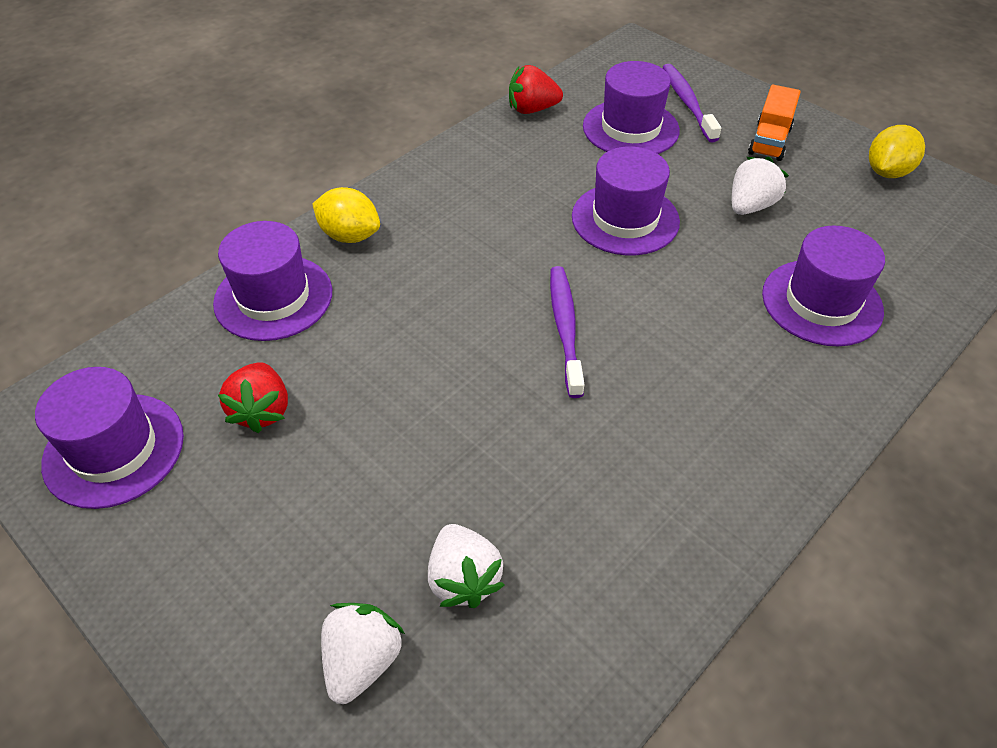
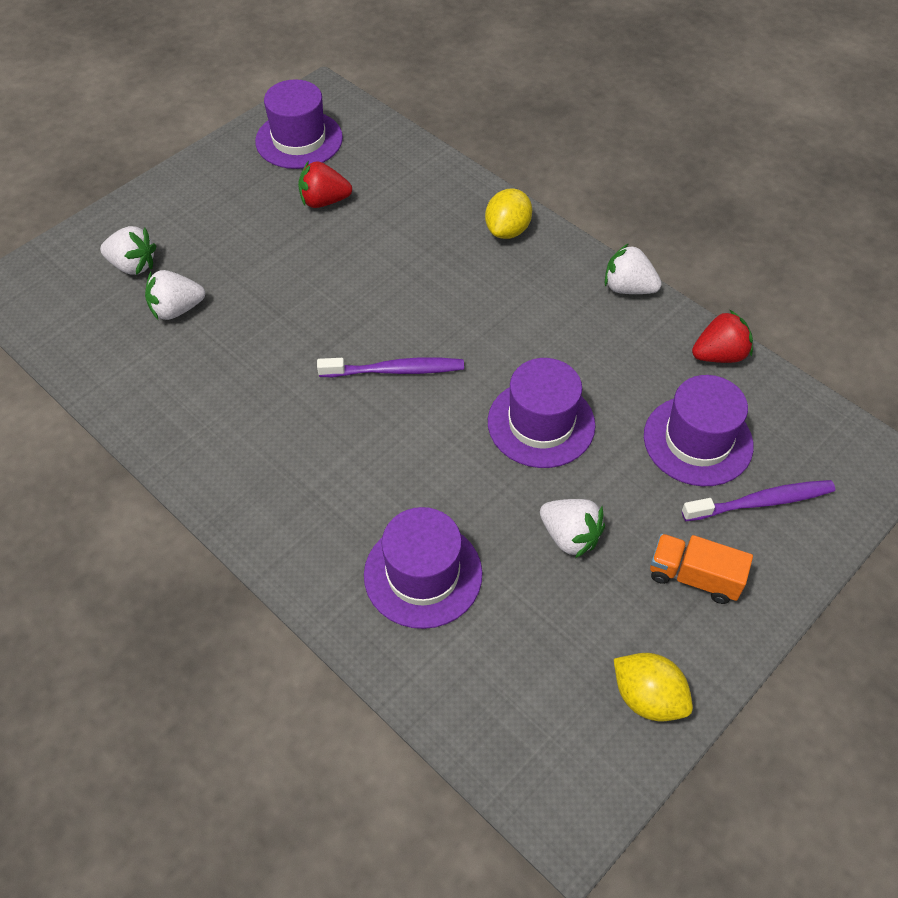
camera: 90 degrees right, 5 degrees up
purple hat [213,221,332,341] -> none
red strawberry [509,65,563,114] -> red strawberry turned 75 degrees clockwise [692,310,753,363]
none -> white strawberry [605,243,662,294]

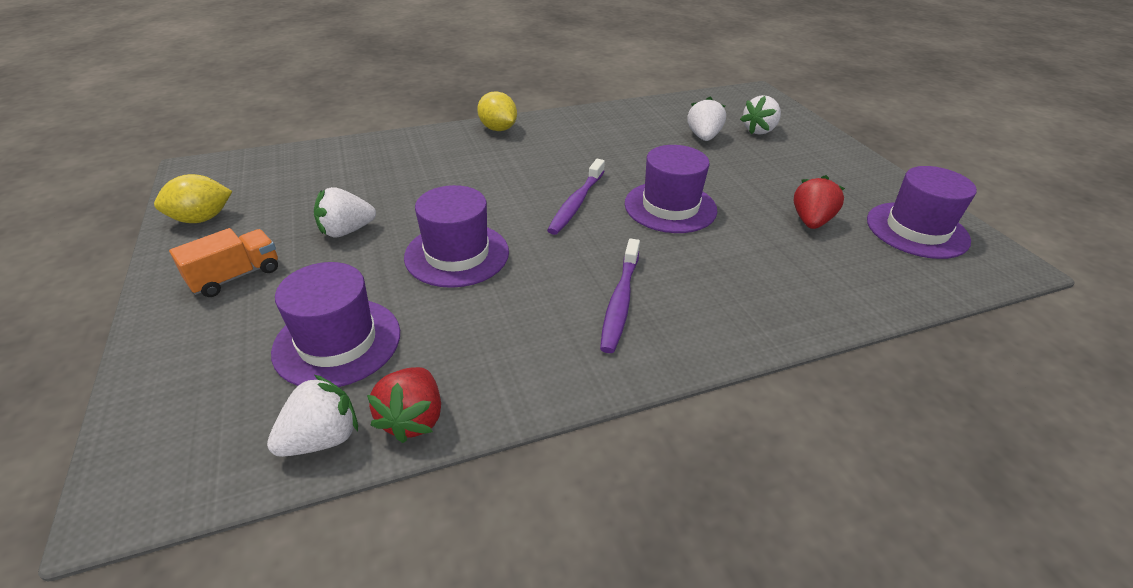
camera: 115 degrees right, 15 degrees down
purple hat [364,507,482,629] -> purple hat moved to [625,145,717,233]
yellow lemon [485,188,532,239] -> yellow lemon moved to [477,91,517,131]
white strawberry [605,243,662,294] -> white strawberry moved to [267,375,358,457]
purple toothbrush [682,480,835,521] -> purple toothbrush moved to [600,238,640,353]

